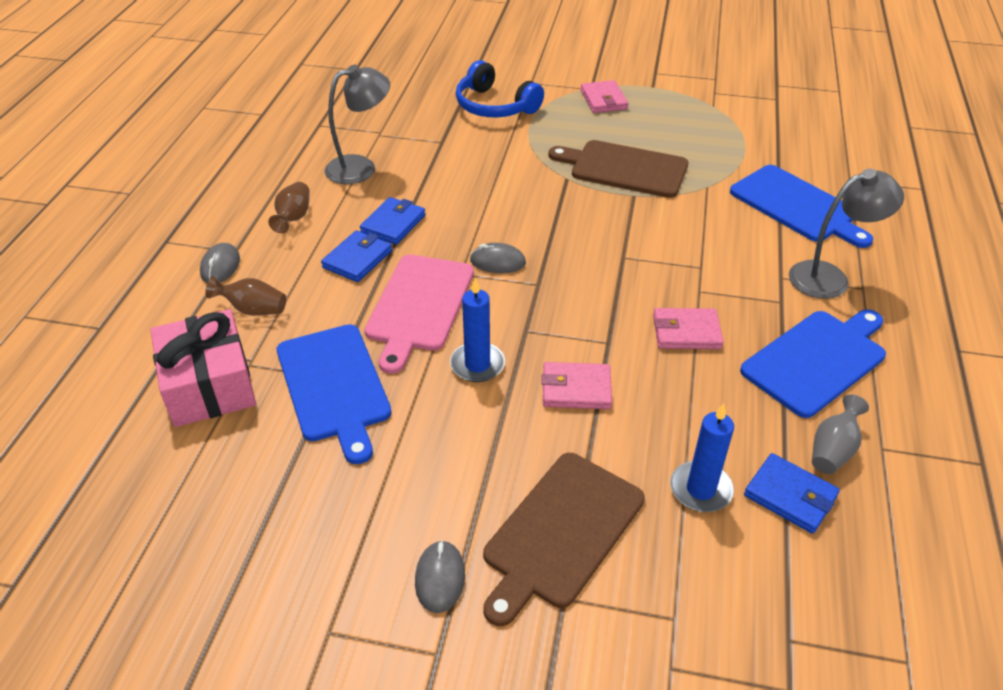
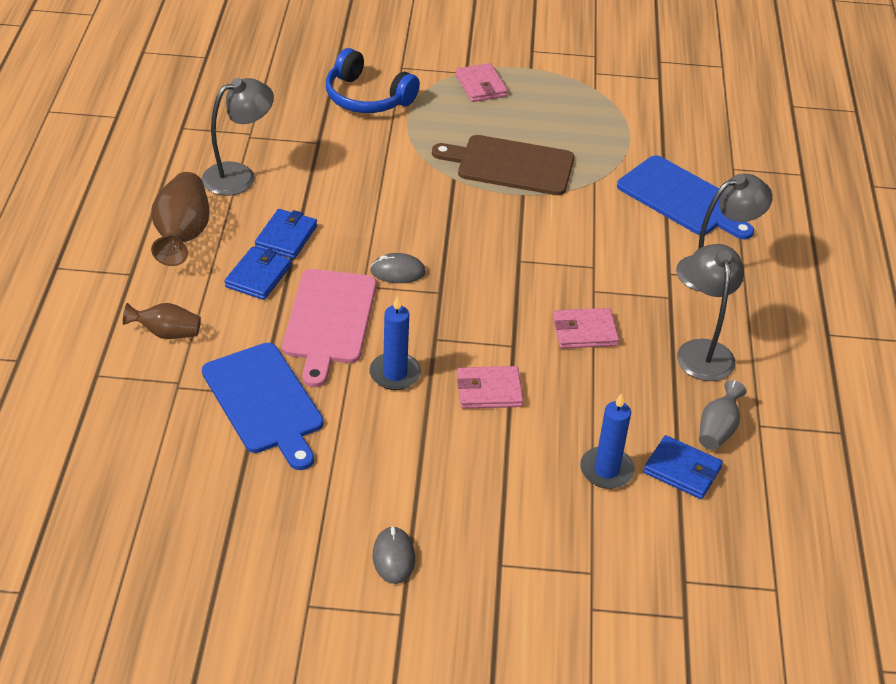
camera: 10 degrees left, 0 degrees up
pink gift [150,309,256,427] -> none
grey mouse [200,243,240,283] -> none
brown vase [268,182,310,233] -> brown vase [151,172,209,266], size x1.69
brown cutting board [483,453,645,626] -> none
blue cutting board [740,309,886,418] -> grey lamp [677,244,744,381]

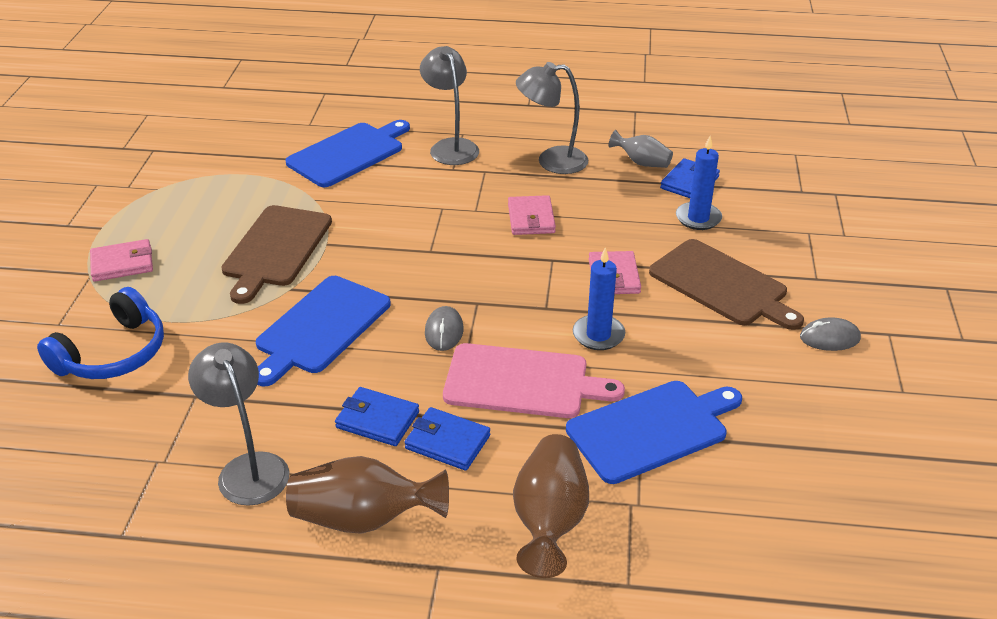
camera: 85 degrees left, 5 degrees down
brown vase [123,303,201,339] -> brown vase [513,434,589,578], size x1.69
none -> blue cutting board [256,276,391,386]
none -> brown cutting board [649,239,804,330]

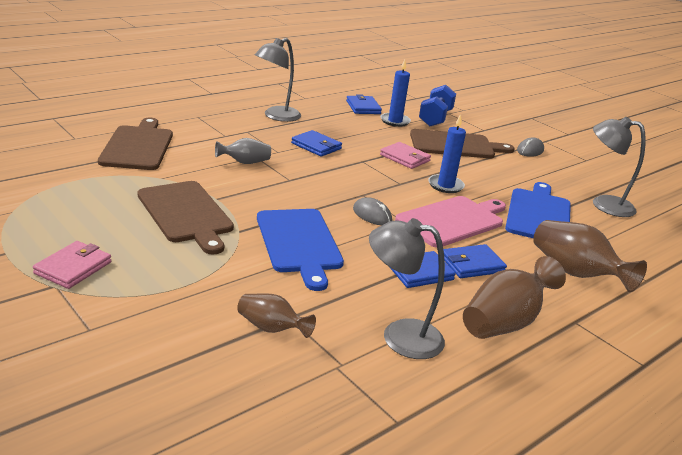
camera: 50 degrees left, 10 degrees down
blue headphones [37,287,164,379] -> none
blue cutting board [285,120,410,187] -> brown cutting board [98,118,173,170]
grey lamp [420,46,479,165] -> grey lamp moved to [593,117,646,217]
pink wallet [508,195,556,235] -> blue wallet [291,130,342,157]
grey vase [608,130,673,168] -> grey vase moved to [215,138,271,164]
none -> brown vase [237,293,316,338]
none -> blue dumbbell [419,85,456,126]

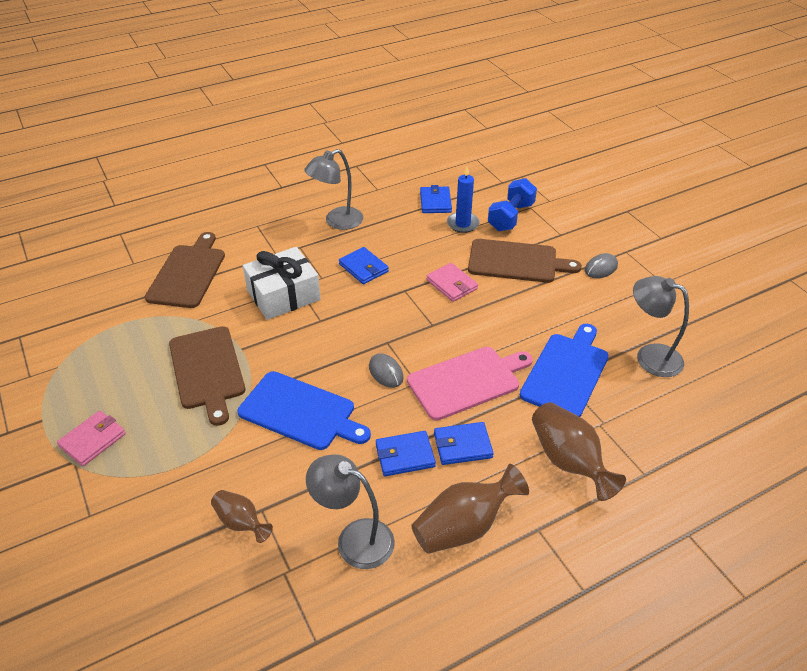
camera: 15 degrees right, 15 degrees up
grey vase [215,138,271,164] -> white gift [243,247,321,320]
blue cutting board [257,209,344,291] -> blue cutting board turned 60 degrees counterclockwise [237,371,371,450]
blue candle [428,114,466,193] -> none

